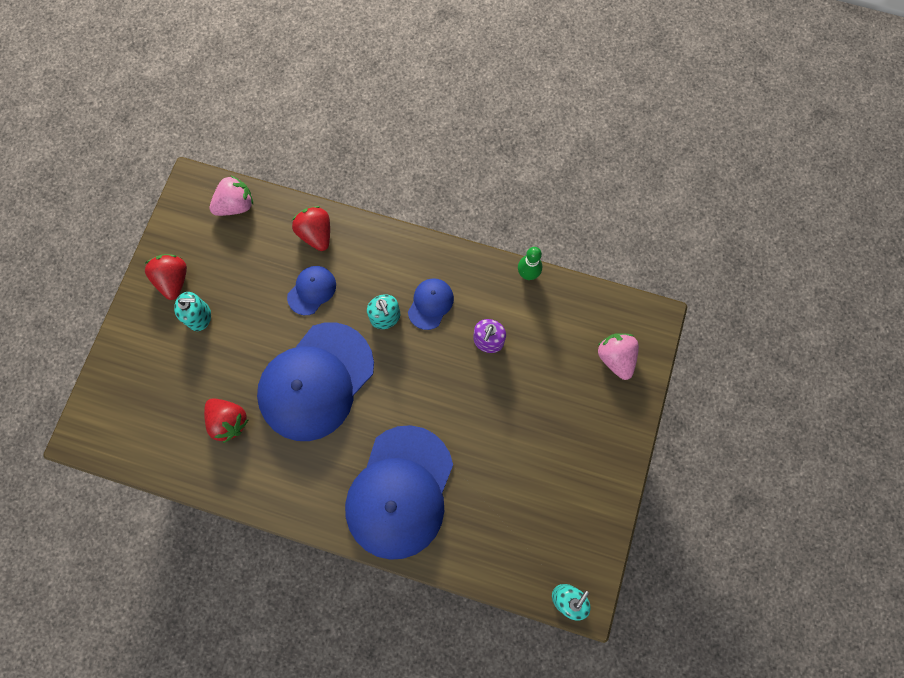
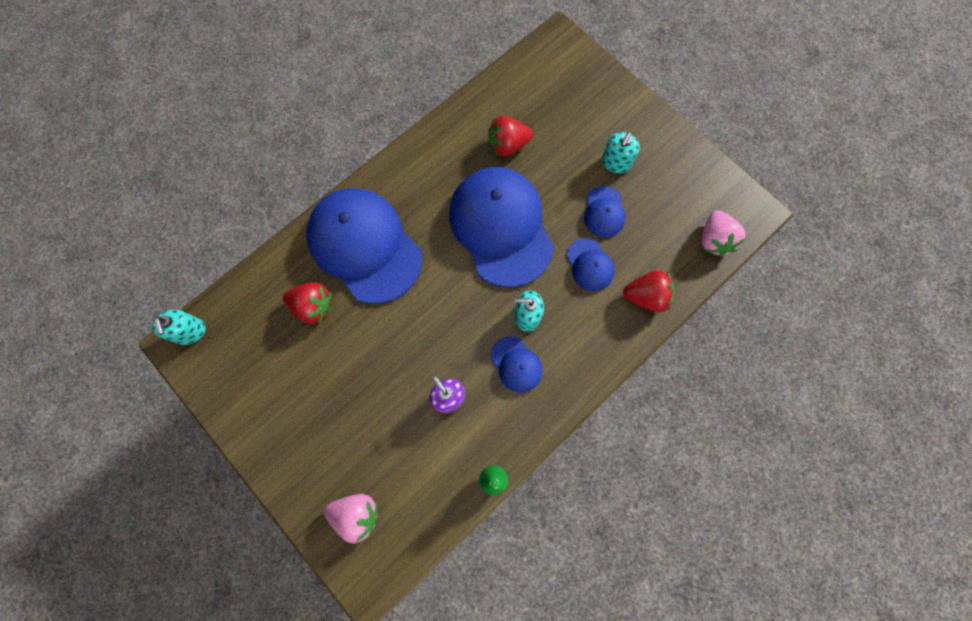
camera: 120 degrees right, 0 degrees up
red strawberry [145,254,187,300] -> red strawberry moved to [283,282,331,324]
none -> blue cap [584,186,625,238]

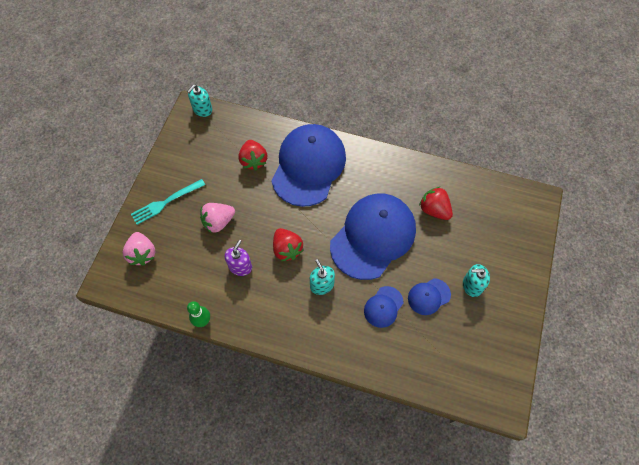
camera: 60 degrees right, 10 degrees down
blue cap [491,336,543,393] -> none
red strawberry [623,270,675,312] -> red strawberry moved to [273,228,303,261]
pink strawberry [701,210,746,256] -> pink strawberry moved to [200,203,235,233]
none -> turquoise fork [131,179,205,225]

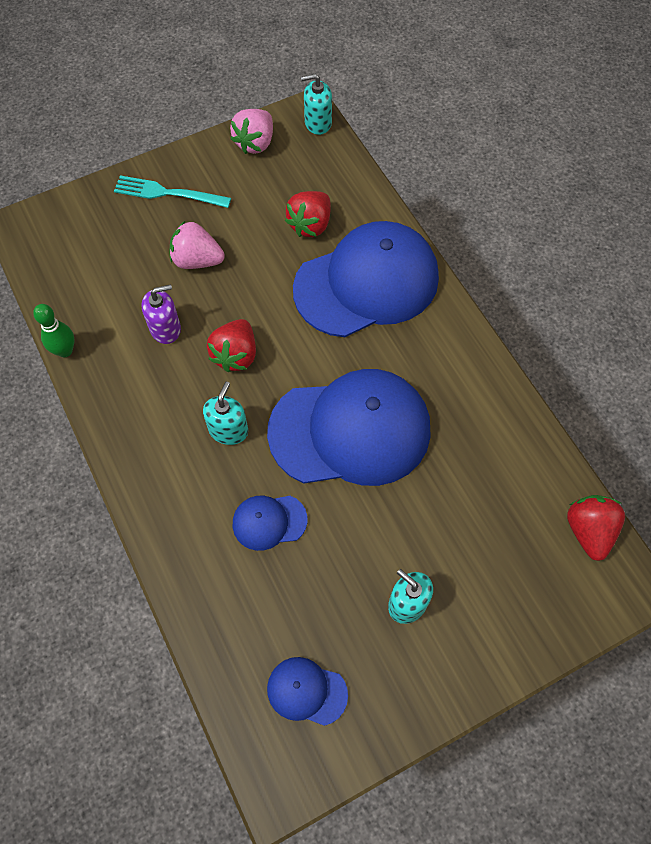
camera: 45 degrees right, 0 degrees up
pink strawberry [122,232,156,266] -> pink strawberry moved to [230,109,273,154]
blue cap [408,278,451,315] -> blue cap moved to [267,657,348,726]
red strawberry [419,187,453,220] -> red strawberry moved to [567,495,625,561]

